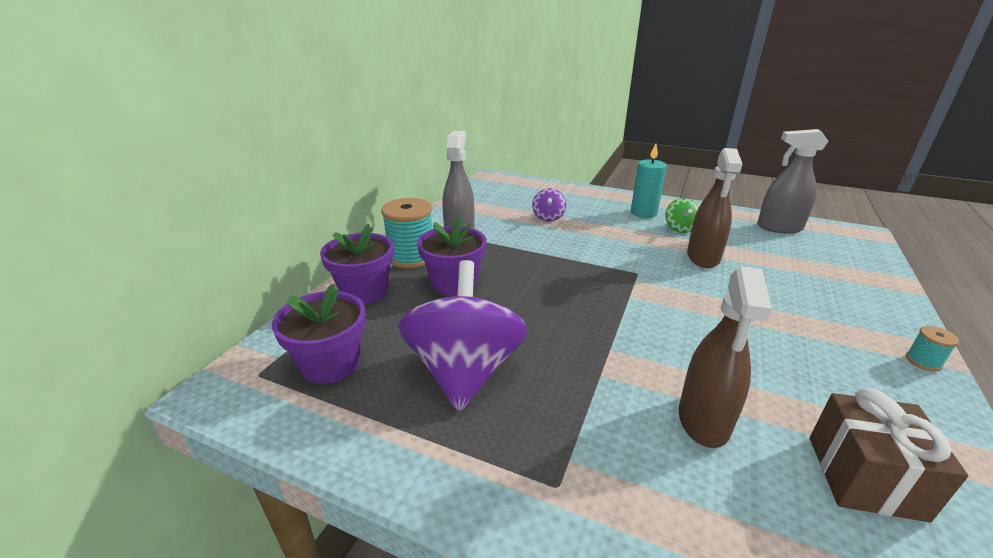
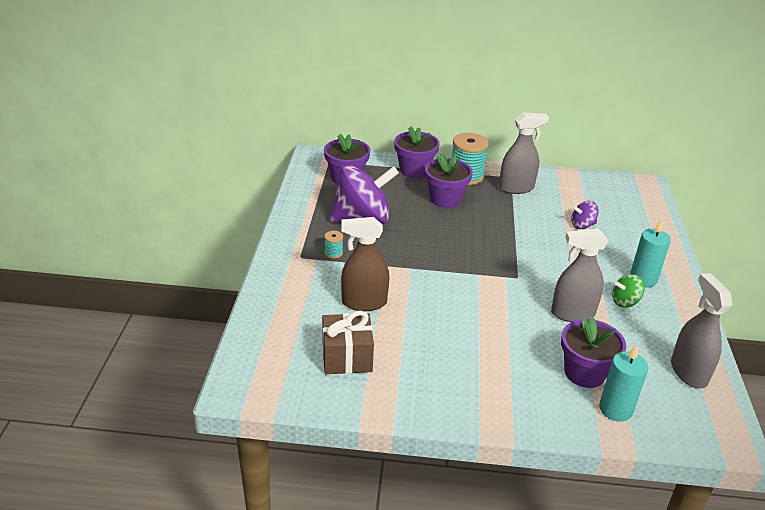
camera: 70 degrees right, 5 degrees up
brown spray bottle [687,148,742,268] -> grey spray bottle [551,228,608,322]
turquoise spool [906,326,959,371] -> turquoise spool moved to [324,231,343,259]
none -> purple flower pot [561,317,626,388]
none -> turquoise candle [599,344,648,422]

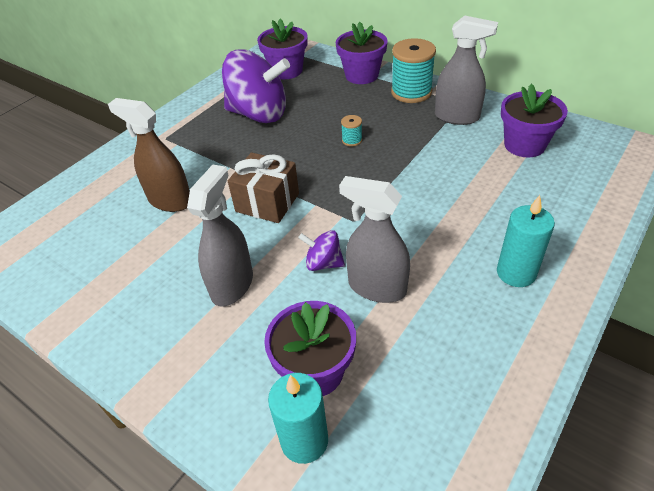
camera: 35 degrees right, 10 degrees up
brown gift [322,311,374,374] -> brown gift moved to [228,152,299,223]
turquoise spool [324,231,343,259] -> turquoise spool moved to [341,115,362,147]
purple flower pot [425,154,473,208] -> purple flower pot moved to [501,84,568,157]
purple spinning top [571,201,599,229] -> purple spinning top moved to [298,230,345,271]
green spinning top [612,274,645,308] -> none
grey spray bottle [671,273,733,388] -> grey spray bottle moved to [187,165,253,307]

